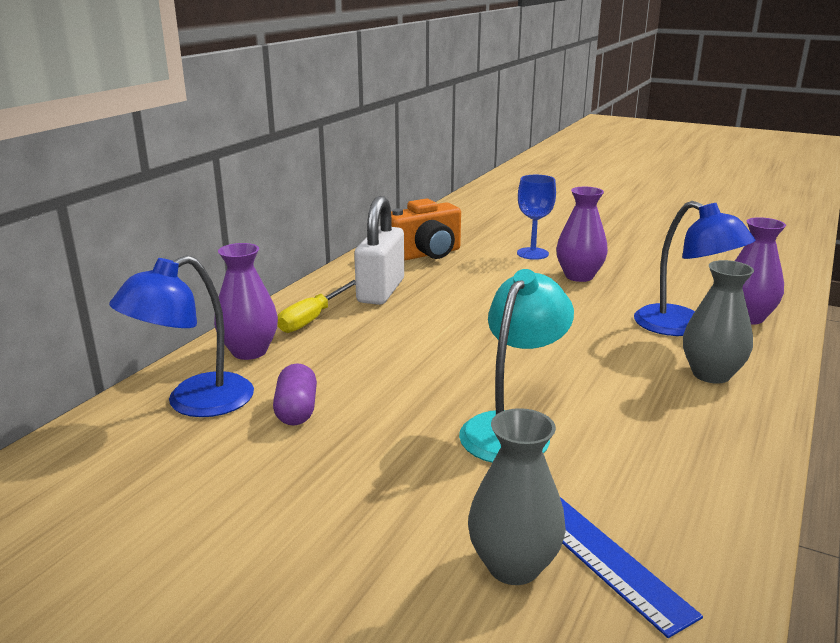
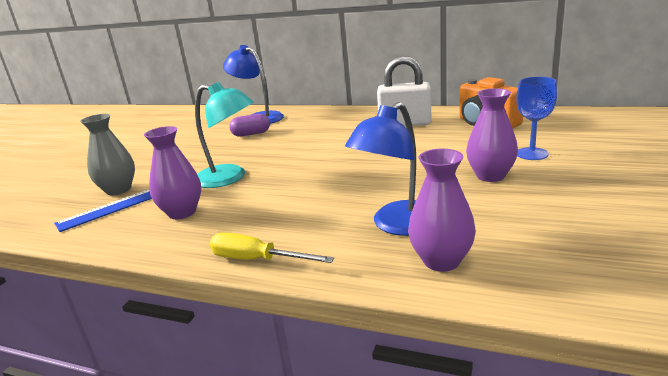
camera: 85 degrees right, 0 degrees up
purple vase [214,243,278,360] -> purple vase moved to [144,126,201,219]
yellow screwdriver [277,280,356,333] -> yellow screwdriver moved to [210,233,334,263]
grey vase [683,260,754,384] -> none

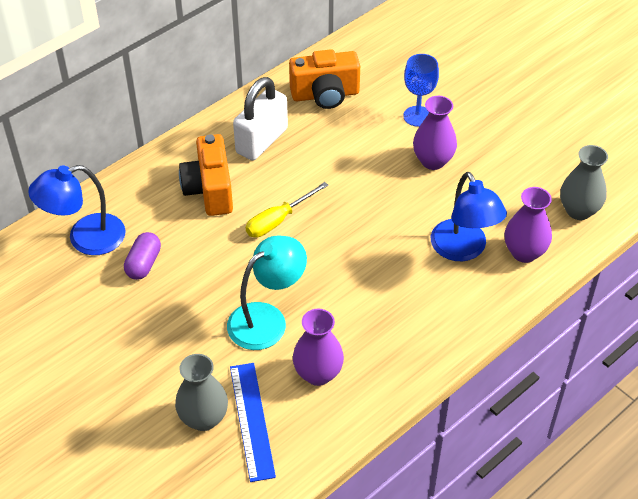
camera: 65 degrees left, 25 degrees up
yellow screwdriver [210,233,334,263] -> yellow screwdriver moved to [246,182,329,238]
none -> orange camera [179,134,233,216]
none -> grey vase [560,145,608,220]

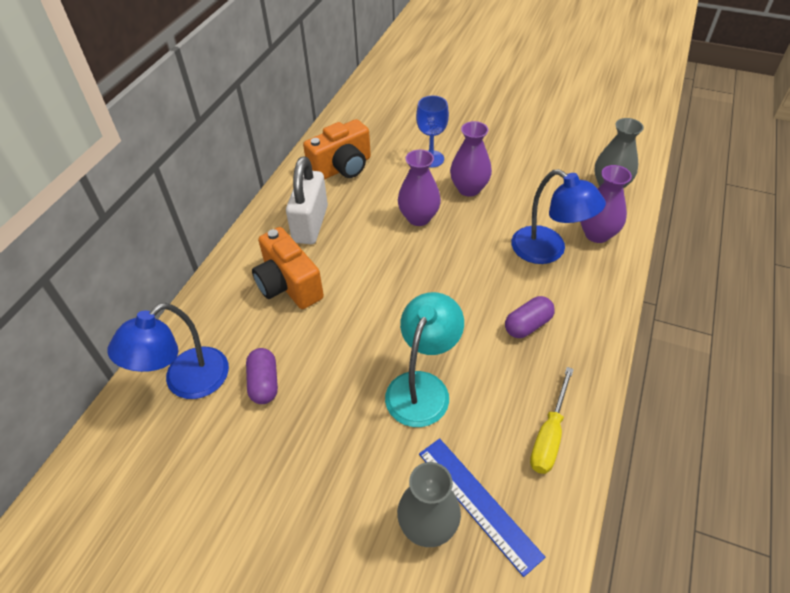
camera: 25 degrees left, 0 degrees up
yellow screwdriver [246,182,329,238] -> yellow screwdriver moved to [530,367,574,474]
purple vase [293,309,344,386] -> purple vase moved to [398,150,441,226]
none -> purple capsule [505,296,555,338]

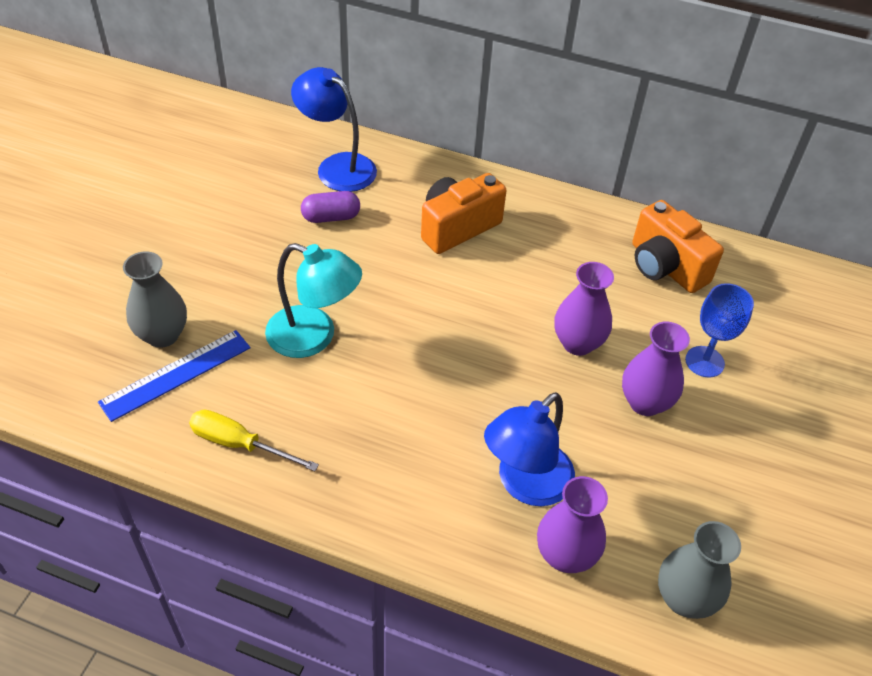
camera: 85 degrees right, 0 degrees up
white padlock [286,156,328,244] -> none
purple capsule [505,296,555,338] -> none

